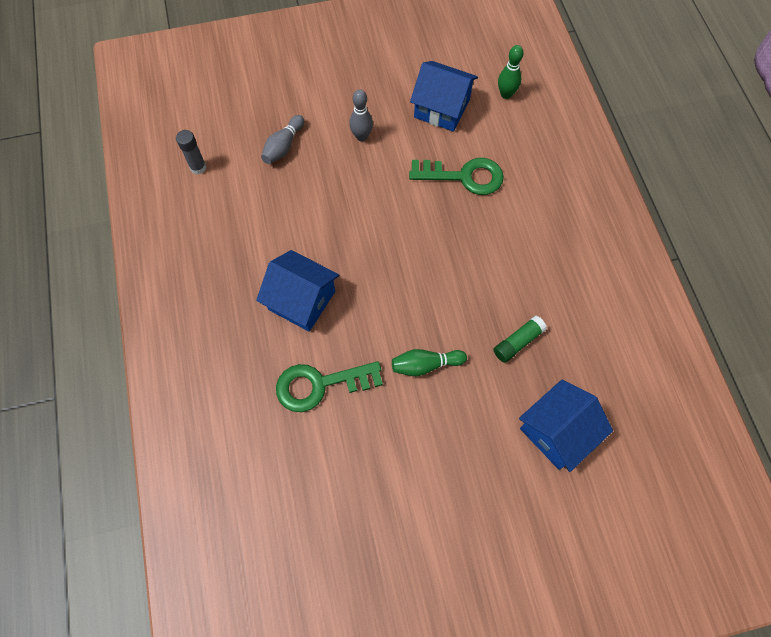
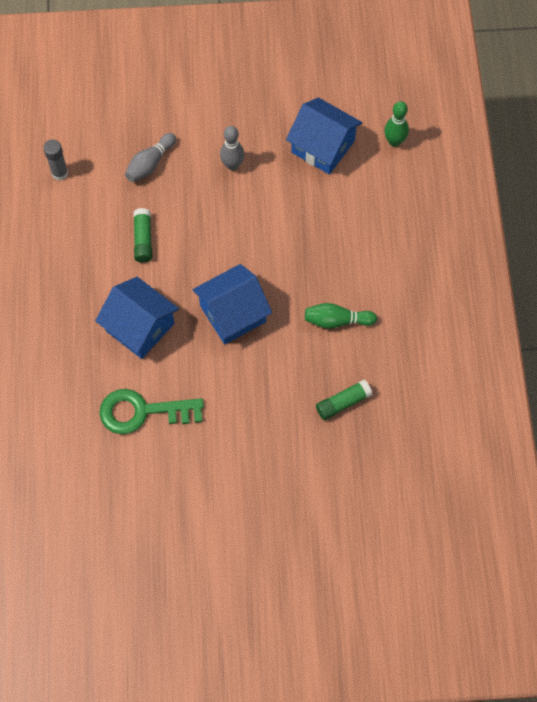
camera: 10 degrees right, 0 degrees up
green bowling pin [392,349,467,376] -> green bowling pin moved to [305,303,377,329]
green key [409,158,504,195] -> none
blue house [519,379,613,472] -> blue house moved to [193,264,272,344]
none -> green glue stick [133,208,152,263]

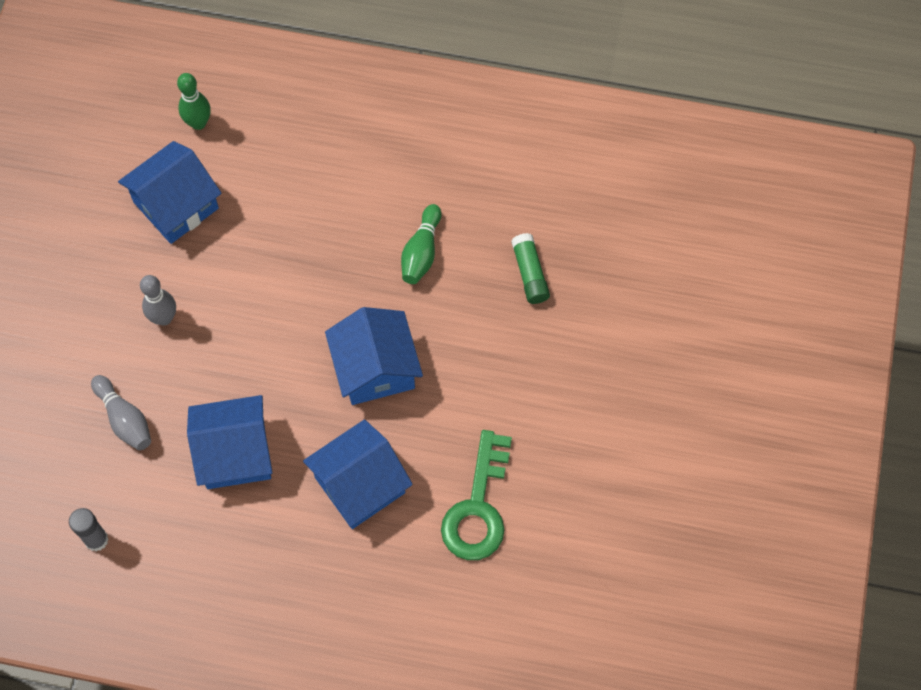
camera: 75 degrees left, 0 degrees up
green glue stick [133,208,152,263] -> blue house [187,395,273,489]

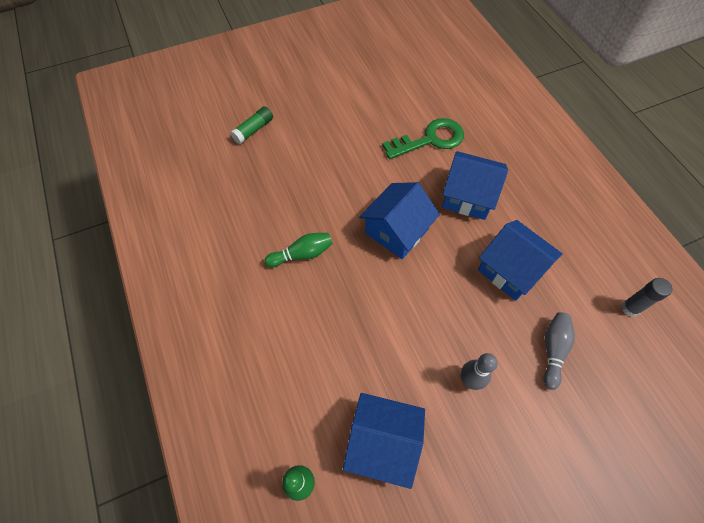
camera: 125 degrees left, 5 degrees down
green glue stick [511,233,550,304] -> green glue stick moved to [230,106,273,144]

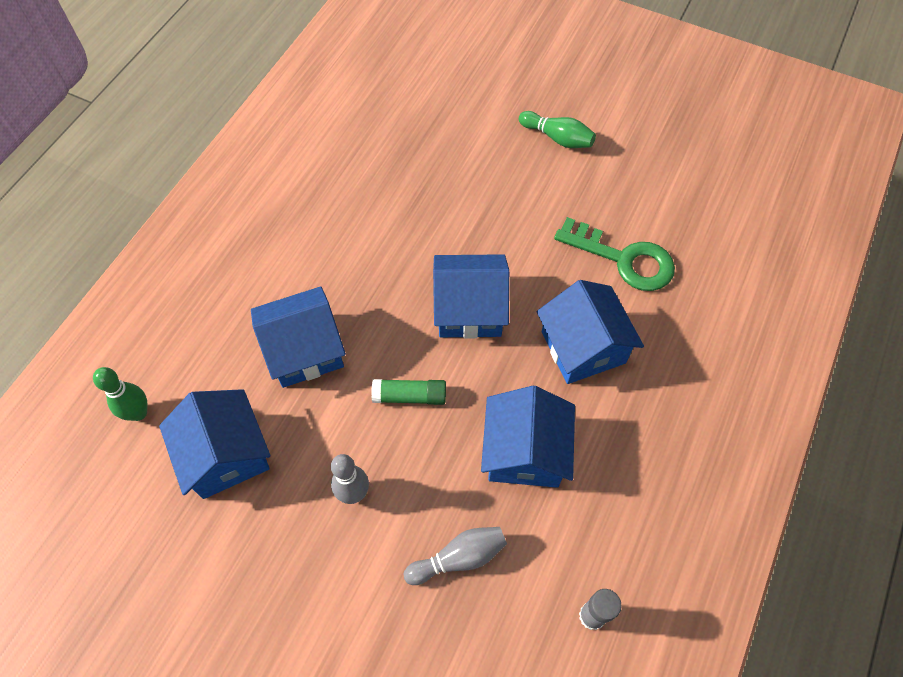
camera: 50 degrees right, 0 degrees up
green glue stick [230,106,273,144] -> green glue stick moved to [372,379,446,405]
green bowling pin [264,233,333,267] -> green bowling pin moved to [519,111,596,148]
none -> blue house [251,286,346,388]

